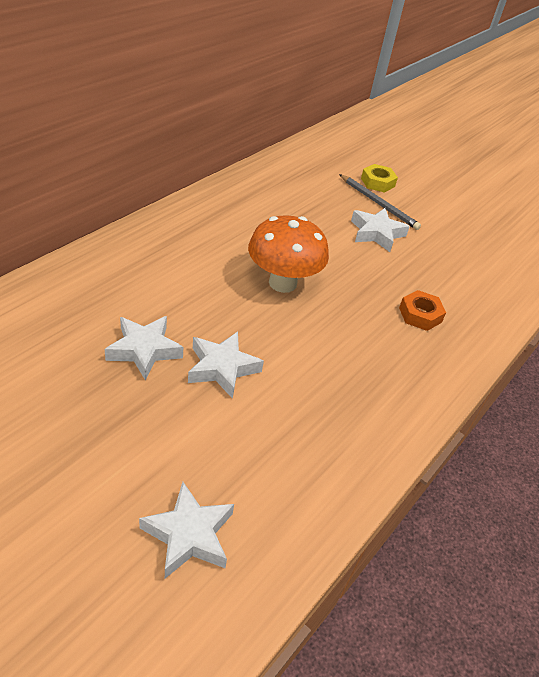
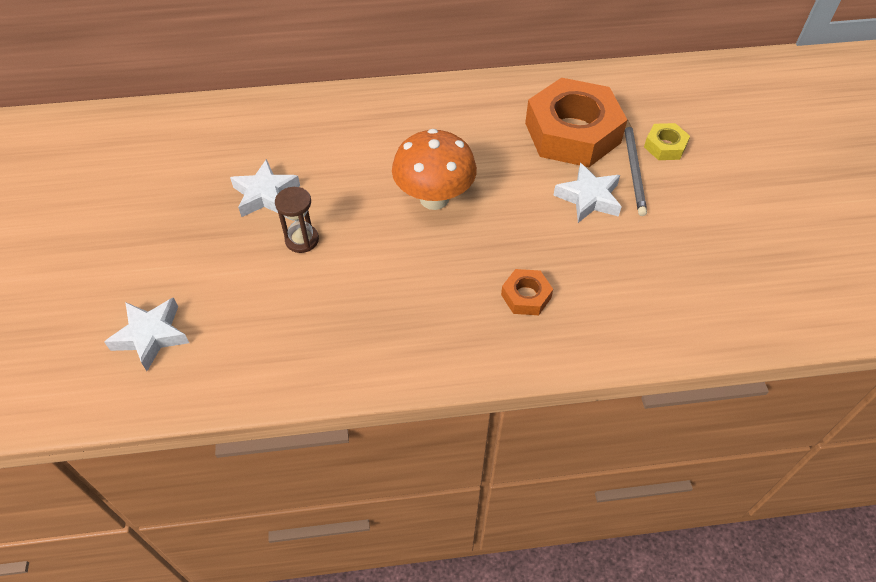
camera: 50 degrees right, 10 degrees up
white star [188,332,264,399] -> brown hourglass [275,187,319,253]
none -> orange nut [525,78,627,167]

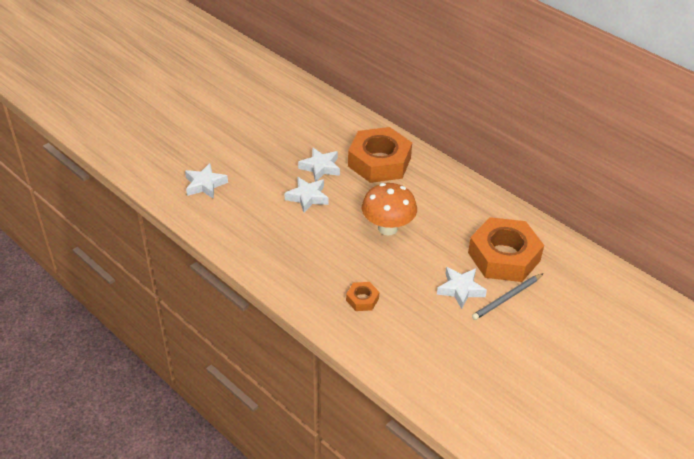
camera: 50 degrees right, 10 degrees down
brown hourglass [275,187,319,253] -> white star [284,177,328,213]
yellow nut [644,123,690,160] -> none
none -> orange nut [348,127,412,183]

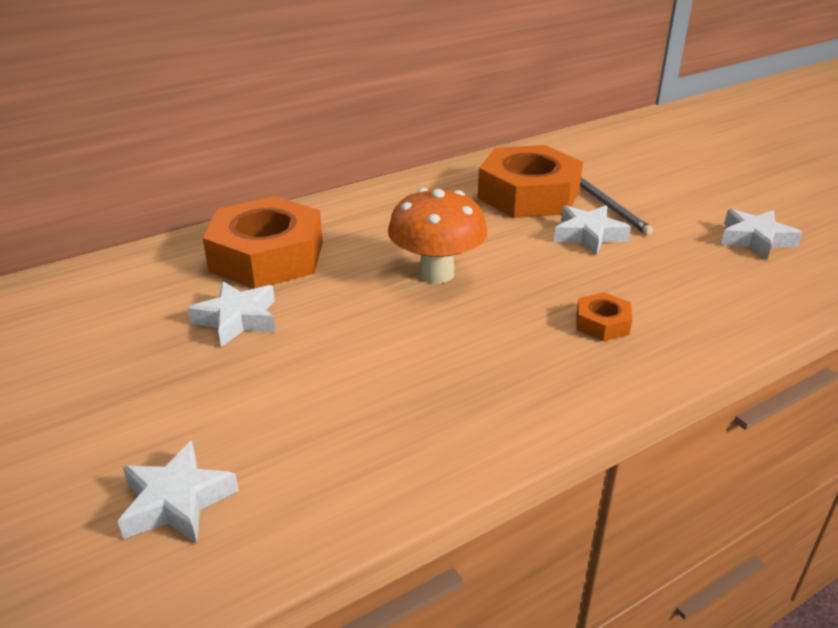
camera: 75 degrees left, 10 degrees down
white star [284,177,328,213] -> white star moved to [721,209,803,260]

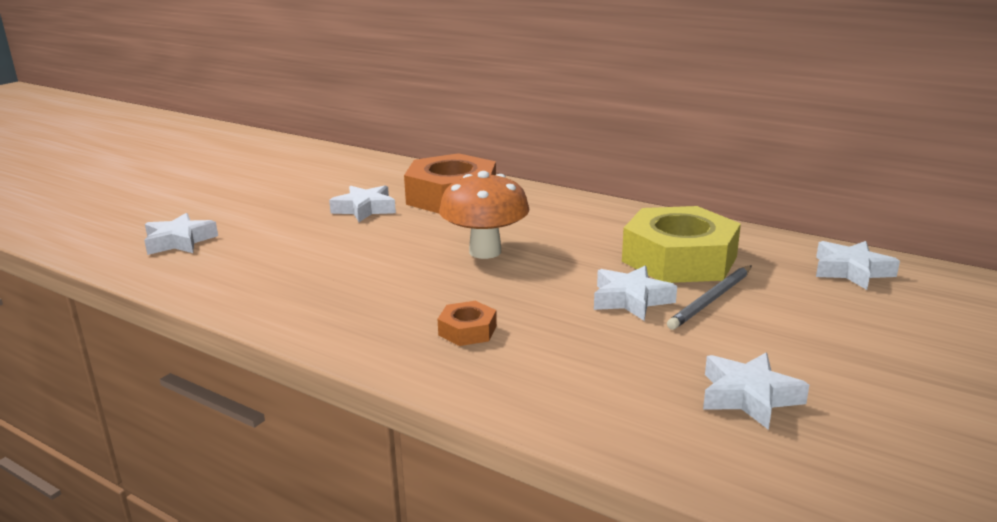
camera: 65 degrees right, 10 degrees down
orange nut [477,145,583,218] -> yellow nut [622,206,741,283]
none -> white star [816,241,900,290]

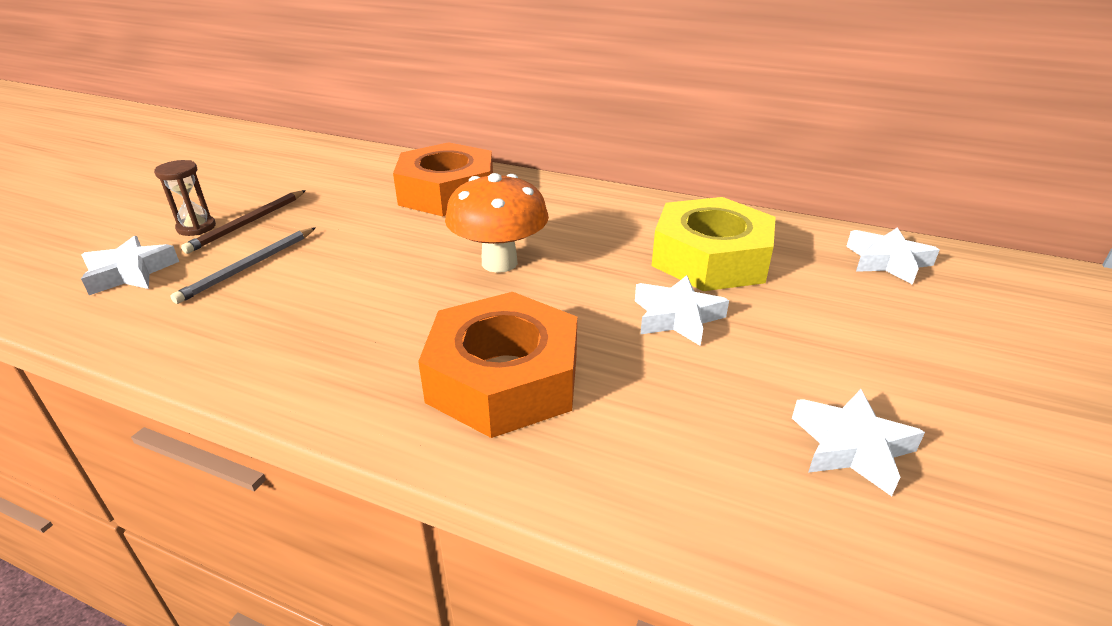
camera: 10 degrees left, 10 degrees up
white star [329,185,396,222] -> none
orange nut [438,301,497,346] -> orange nut [418,292,577,438], size x2.28
grey pencil [667,266,751,330] -> grey pencil moved to [171,227,316,304]
none -> brown hourglass [154,160,216,236]
none -> brown pencil [181,190,306,254]

